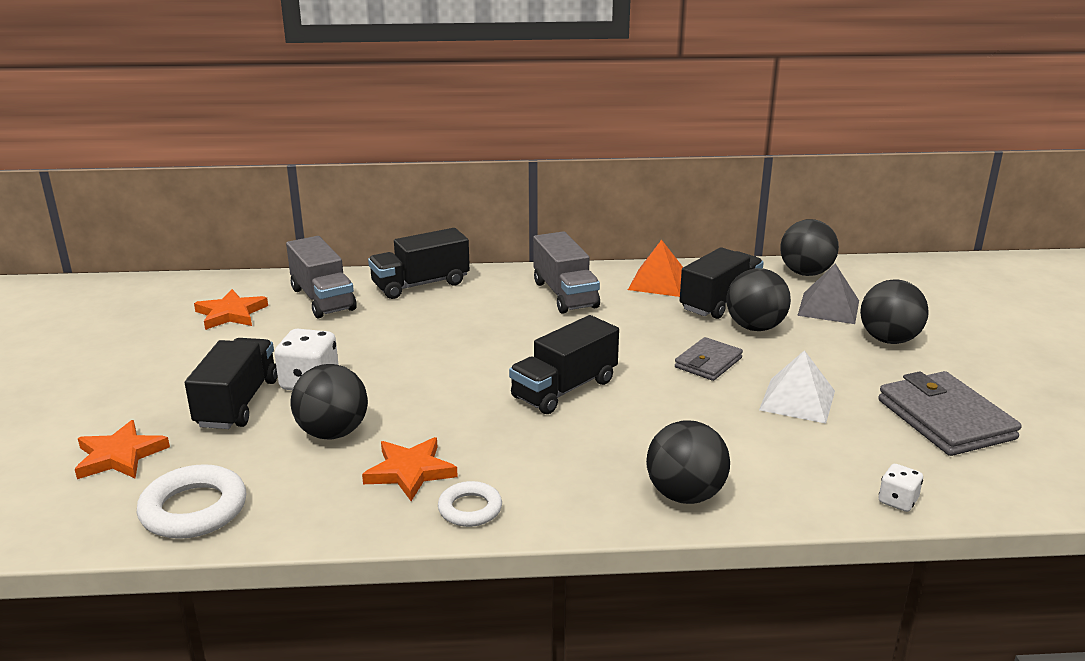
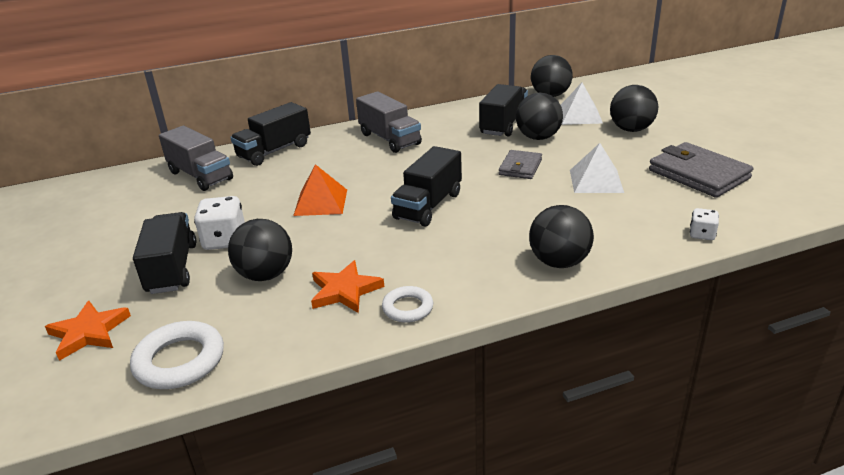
camera: 15 degrees left, 5 degrees up
orange star [194,289,268,330] -> none
orange pyramid [628,240,683,297] -> orange pyramid moved to [293,164,347,216]
grey pyramid [797,264,859,324] -> white pyramid [561,83,603,125]

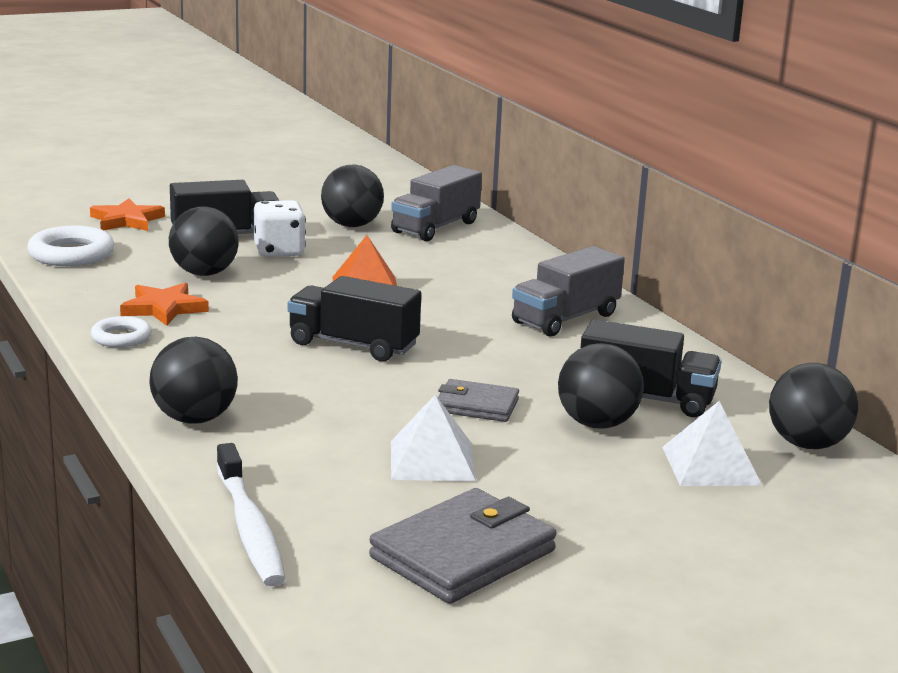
camera: 80 degrees right, 10 degrees down
black truck [230,102,311,166] -> none
black ball [610,85,658,132] -> black ball moved to [321,164,384,227]
white dice [690,208,719,240] -> white toothbrush [217,443,285,586]

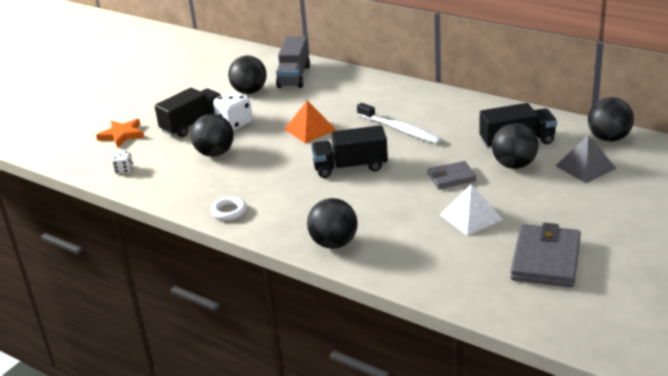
camera: 25 degrees left, 10 degrees up
white ring [27,225,114,266] -> white dice [111,151,133,174]
orange star [120,283,209,326] -> none
white toothbrush [217,443,285,586] -> white toothbrush moved to [357,103,441,144]
grey truck [512,246,625,337] -> none
white pyramid [662,401,762,486] -> grey pyramid [556,135,617,183]

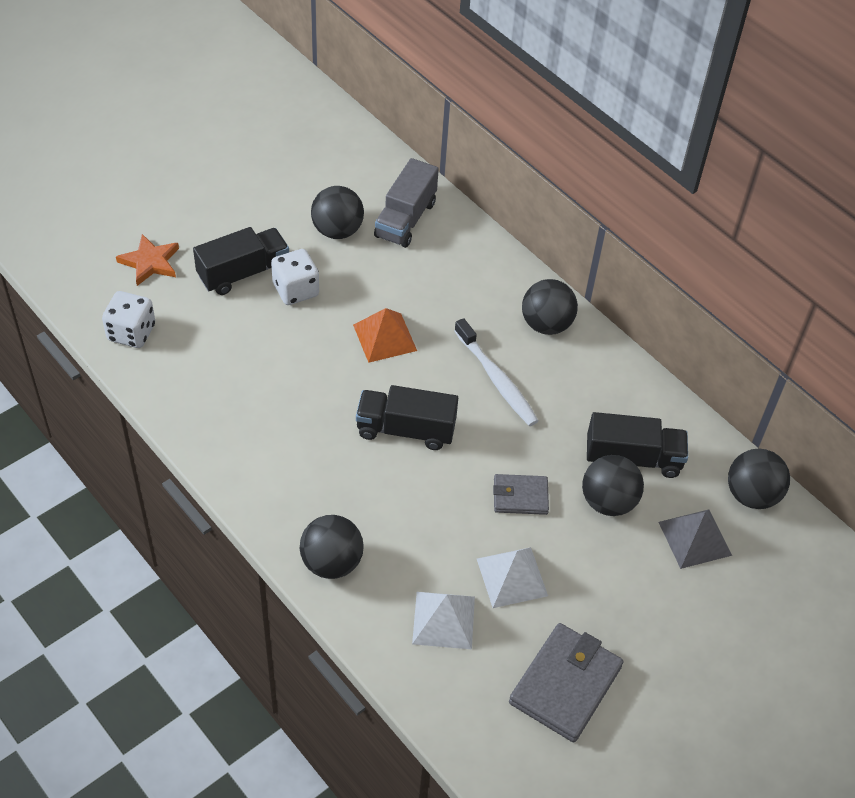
camera: 10 degrees right, 20 degrees up
white dice [111,151,133,174] -> white dice [102,291,155,348], size x1.77
black ball [191,114,234,157] -> black ball moved to [522,279,578,335]
white ring [210,197,247,221] -> none
none -> white pyramid [412,592,475,649]

